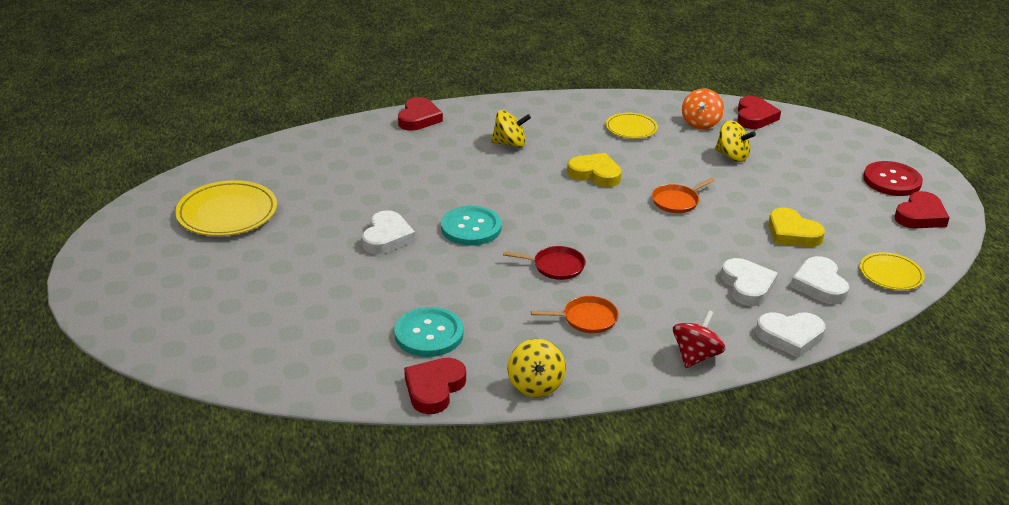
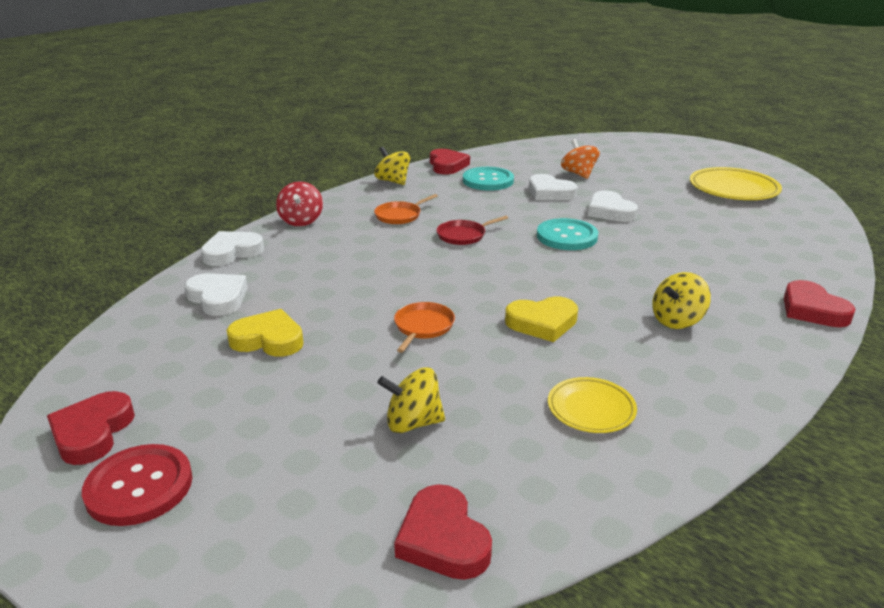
camera: 145 degrees right, 5 degrees down
orange spinning top [682,88,724,130] -> orange spinning top moved to [561,139,600,179]
white heart [721,258,778,306] -> white heart moved to [529,174,577,200]
yellow plate [860,252,925,290] -> none

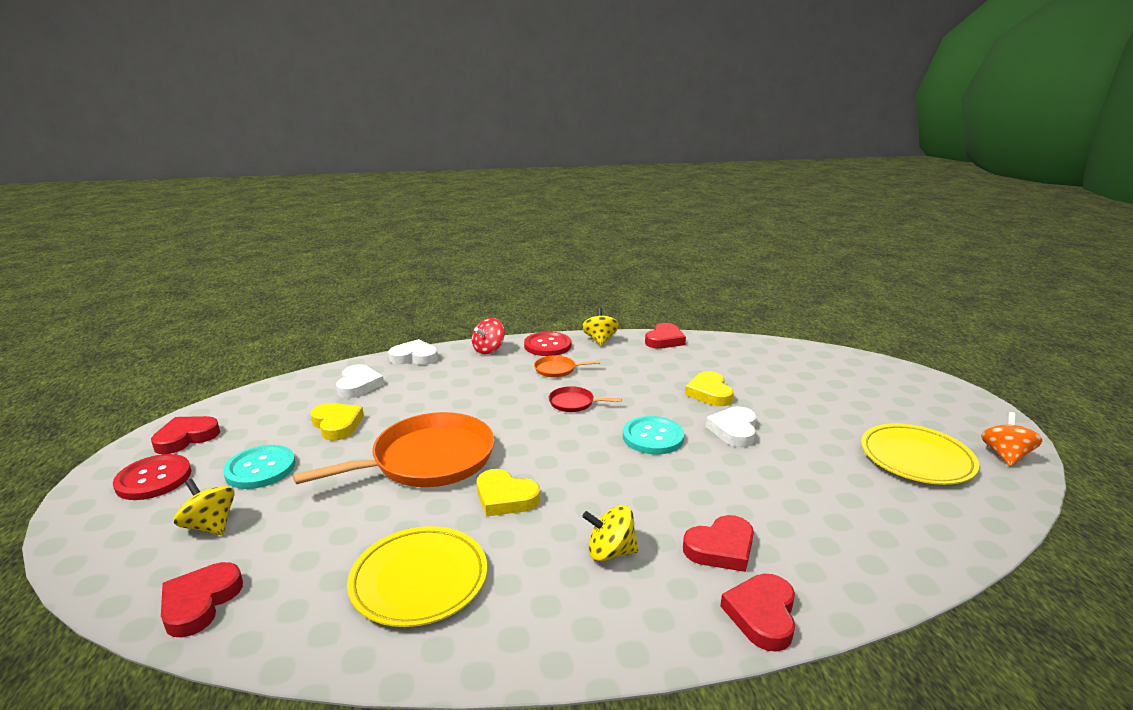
camera: 40 degrees right, 5 degrees down
yellow spinning top [377,367,445,433] -> yellow spinning top moved to [174,478,235,535]
orange pan [394,302,455,353] -> orange pan [293,412,494,487], size x2.30
turquoise button [463,167,514,191] -> turquoise button moved to [223,445,295,489]
white heart [529,174,577,200] -> yellow heart [685,371,734,406]
yellow plate [548,377,637,433] -> yellow plate [347,526,487,627], size x1.68
orange spinning top [561,139,600,179] -> orange spinning top moved to [981,412,1042,466]
none -> red button [524,332,572,356]
none -> red heart [683,515,754,572]

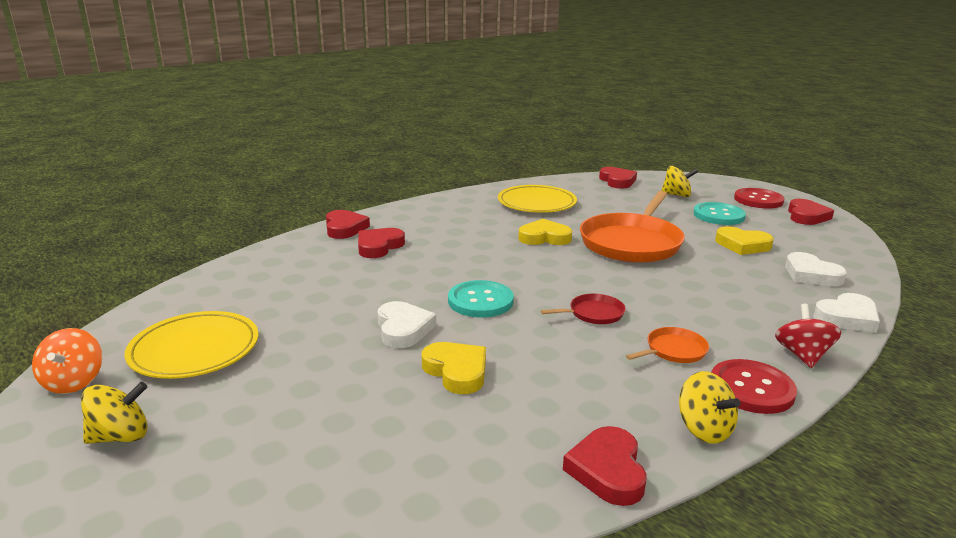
camera: 150 degrees right, 0 degrees up
yellow spinning top [582,505,639,562] -> yellow spinning top moved to [81,382,148,444]

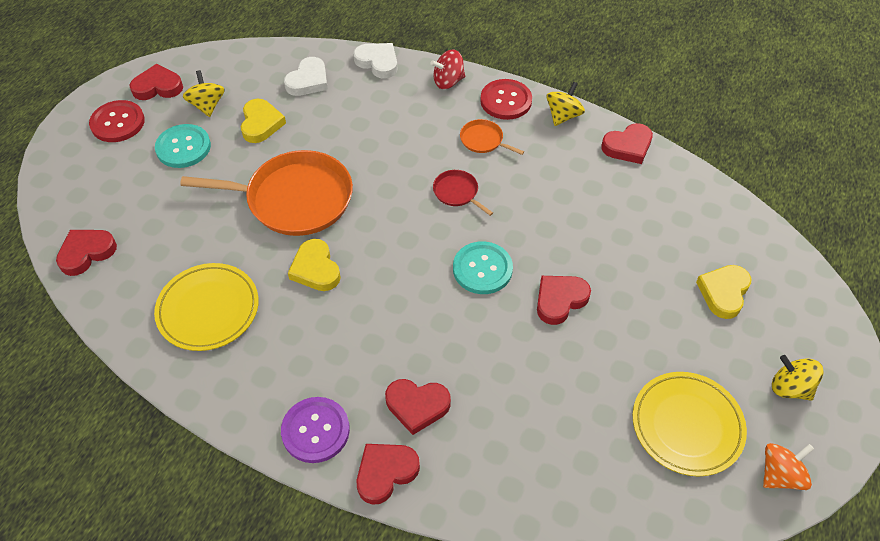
camera: 115 degrees left, 30 degrees up
white heart [377,301,436,348] -> red heart [537,276,591,325]
yellow heart [422,342,486,394] -> yellow heart moved to [696,265,751,319]
yellow spinning top [661,166,698,197] -> yellow spinning top moved to [183,70,225,117]
none -> purple button [281,397,350,463]

